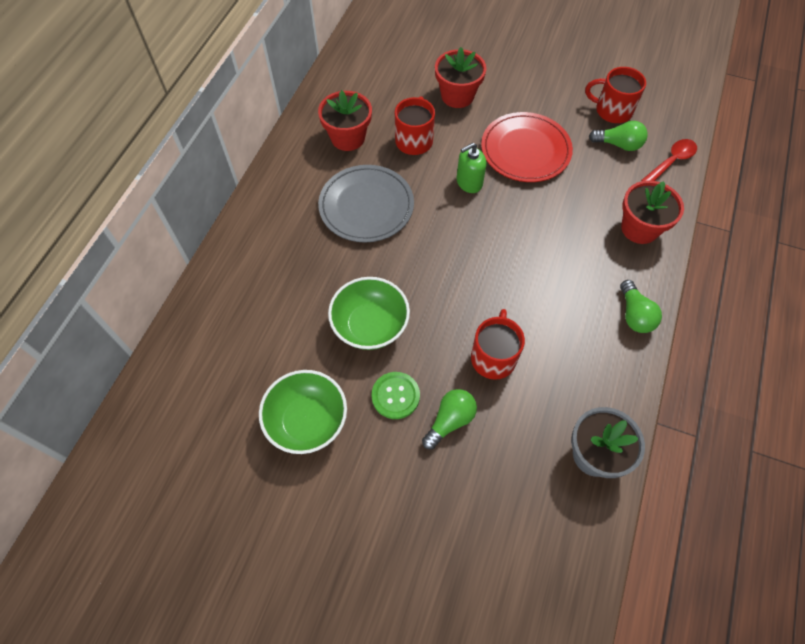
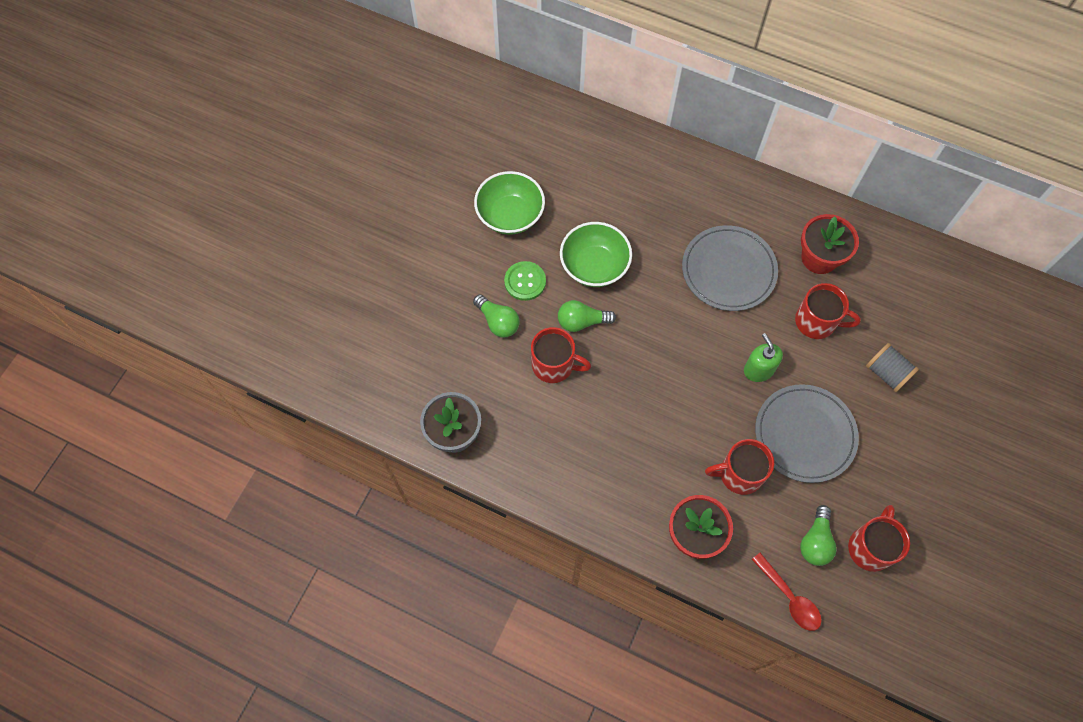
camera: 95 degrees right, 5 degrees up
red flower pot [435,47,487,108] -> grey spool [866,343,919,392]
red plate [481,112,573,182] -> grey plate [755,384,859,483]
green light bulb [620,280,662,333] -> green light bulb moved to [558,300,616,332]
none -> red mug [705,439,774,495]

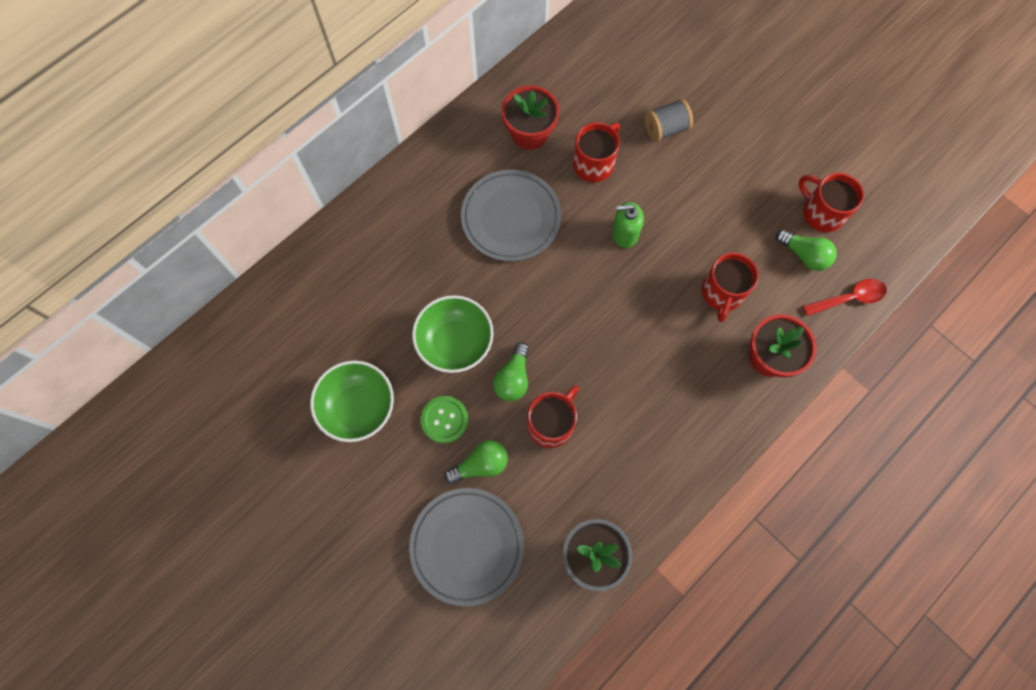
camera: 70 degrees left, 5 degrees up
grey plate [755,384,859,483] -> grey plate moved to [409,488,524,606]

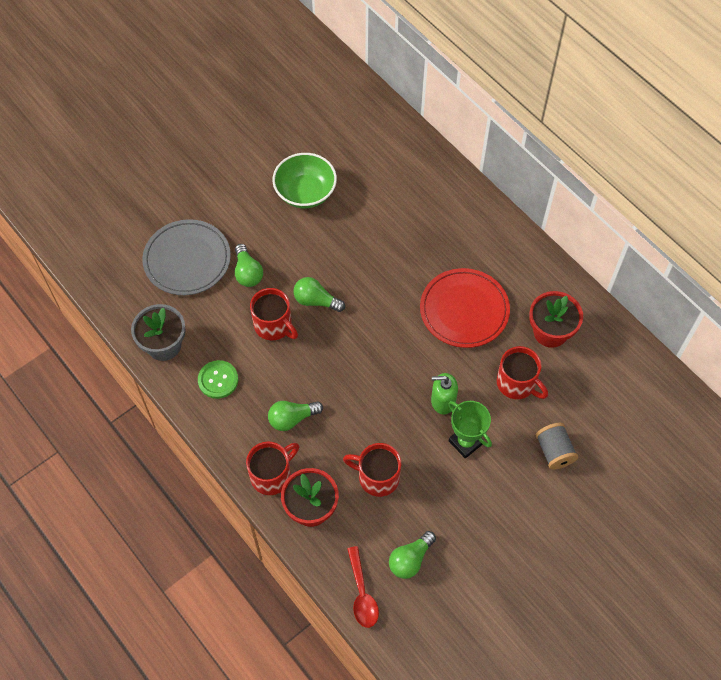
camera: 95 degrees right, 10 degrees down
green bowl [412,295,494,373] -> none
green button [421,396,468,443] -> green button moved to [198,360,238,399]
grey plate [461,169,562,261] -> red plate [420,268,510,348]
green soap dispenser [612,202,644,248] -> green soap dispenser turned 90 degrees counterclockwise [431,373,458,415]
red mug [799,173,864,232] -> red mug moved to [246,441,299,495]
none -> green light bulb [268,401,323,431]
none -> green trophy [449,401,492,459]

